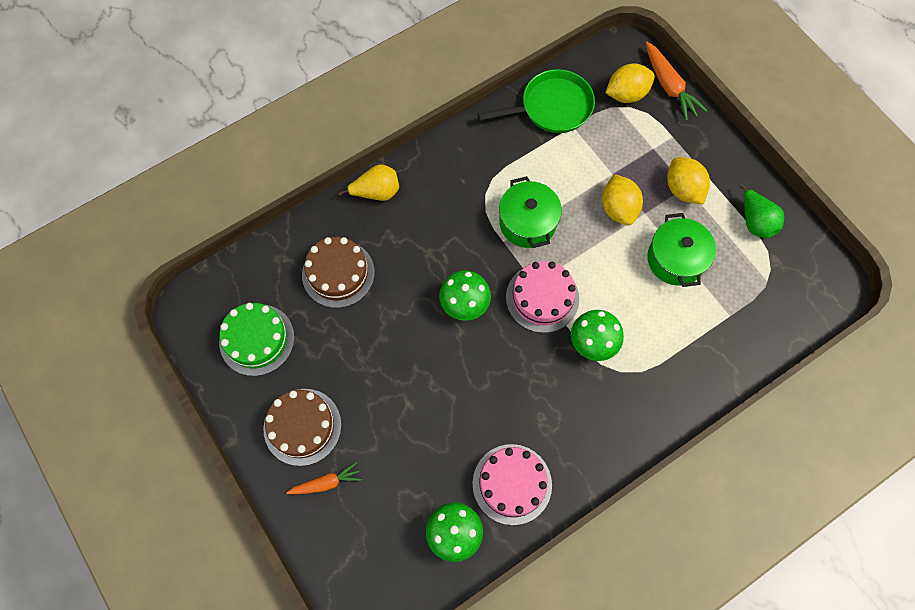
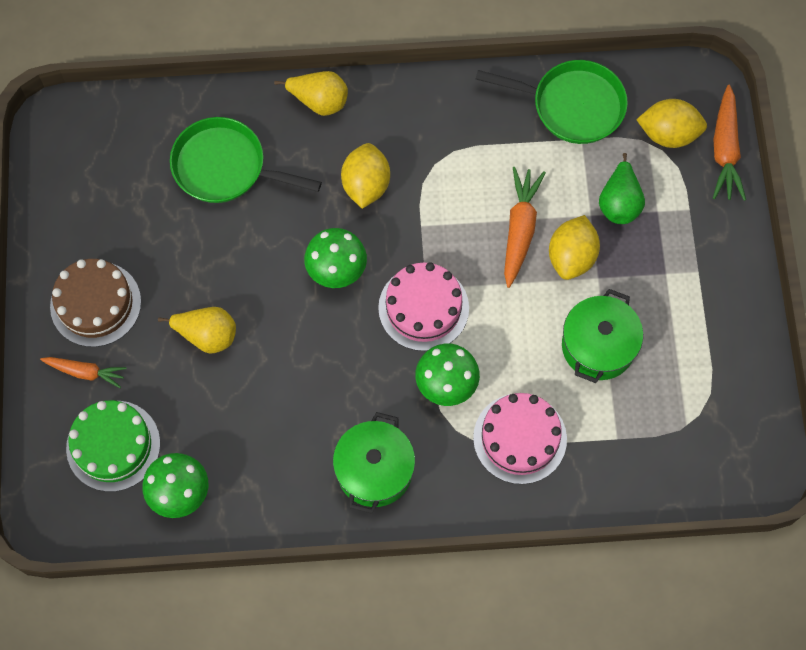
camera: 30 degrees right, 0 degrees up
green cake [219,303,294,376] -> green cake moved to [66,400,160,492]
brown cake [302,237,375,308] -> green pan [170,117,322,203]
pink cake [472,444,552,525] -> pink cake moved to [473,393,567,484]
green pot [499,176,562,248] -> green pot moved to [333,412,415,514]
yellow lemon [667,157,710,204] -> yellow lemon moved to [341,143,390,209]
green pear [739,184,784,238] -> green pear moved to [599,153,645,224]
none -> yellow pear [158,307,236,354]
none -> orange carrot [504,167,546,288]

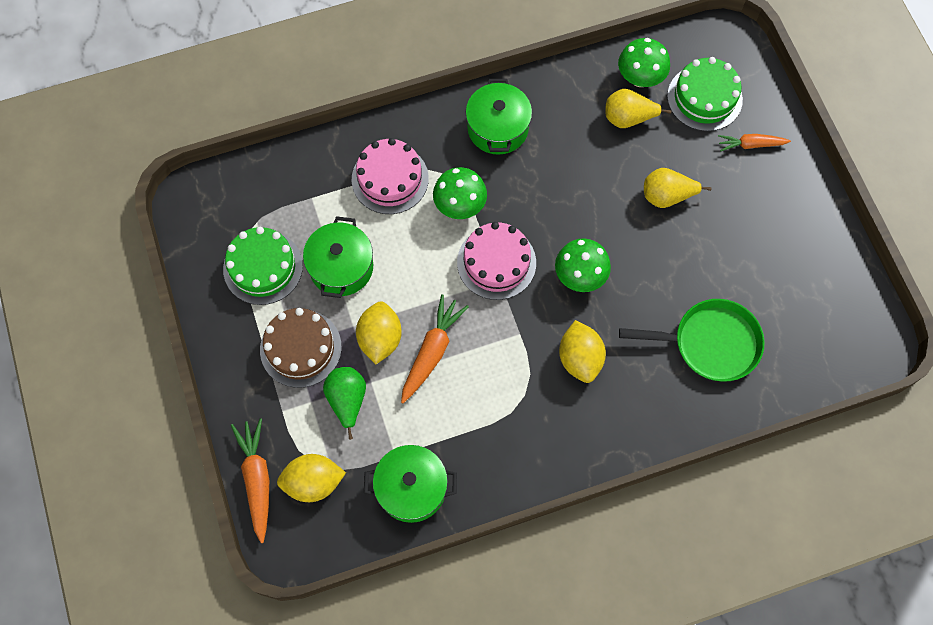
camera: 165 degrees right, 0 degrees up
brown cake [50,259,141,347] -> brown cake moved to [260,308,342,388]
yellow pear [274,71,348,116] -> yellow pear moved to [605,89,671,128]
green pan [476,60,628,144] -> green pot [364,445,457,523]
orange carrot [504,167,546,288] -> orange carrot turned 150 degrees counterclockwise [401,294,469,403]
none -> green cake [223,227,303,305]

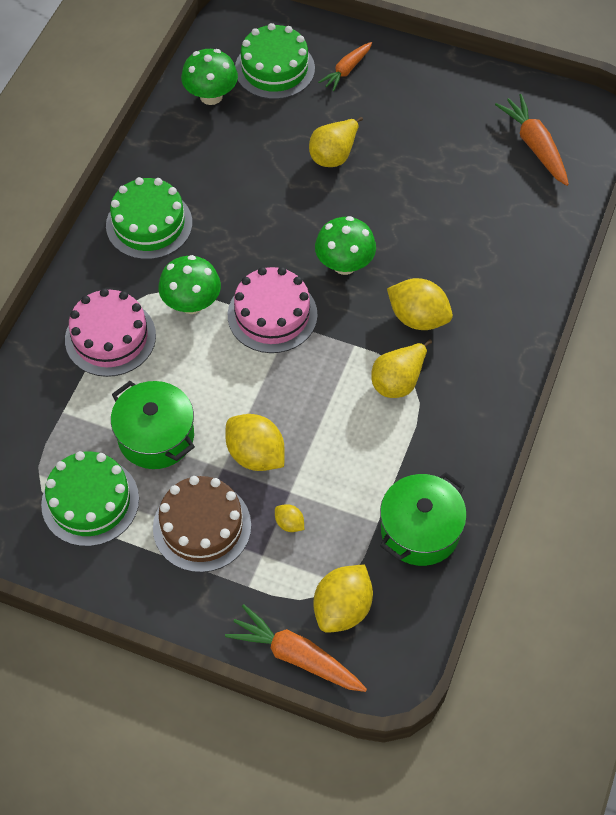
camera: 50 degrees left, 10 degrees down
green pear [323,367,366,440] -> yellow lemon [275,504,304,532]
orange carrot [401,294,469,403] -> orange carrot moved to [495,94,569,186]
green pot [466,79,532,155] -> green cake [106,177,192,260]
yellow pear [605,89,671,128] -> yellow pear moved to [371,340,432,398]
green pan [619,299,765,382] -> none

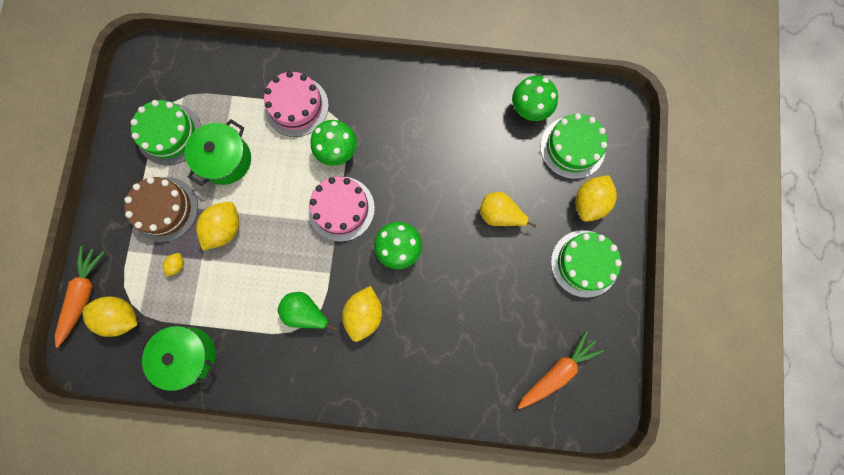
camera: 75 degrees right, 20 degrees up
green cake [106,177,192,260] -> green cake moved to [551,230,622,298]
orange carrot [318,42,372,91] -> yellow lemon [575,175,617,222]
yellow pear [371,340,432,398] -> green pear [278,292,336,330]

